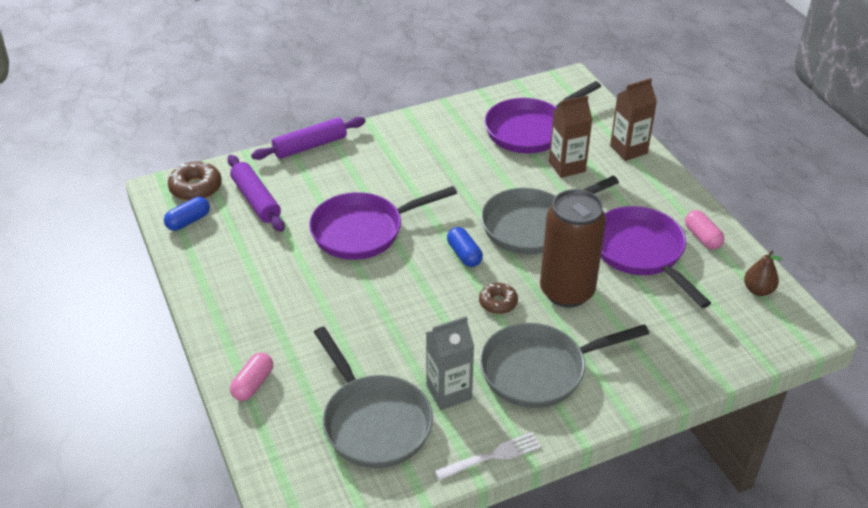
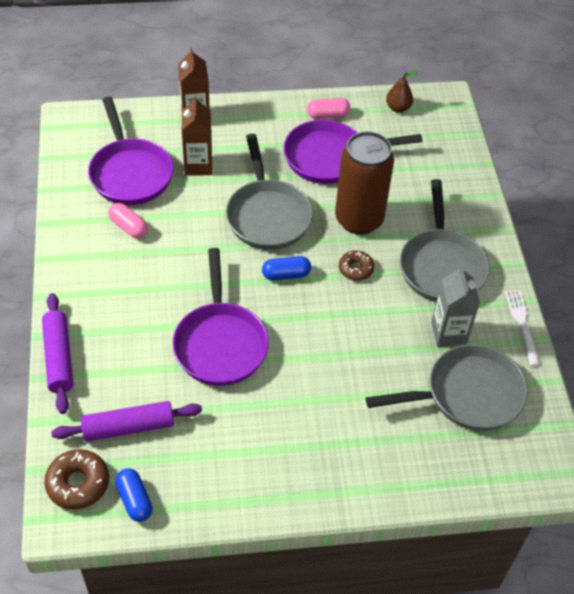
camera: 75 degrees left, 10 degrees up
pink capsule [230,353,273,401] -> pink capsule moved to [108,203,148,238]

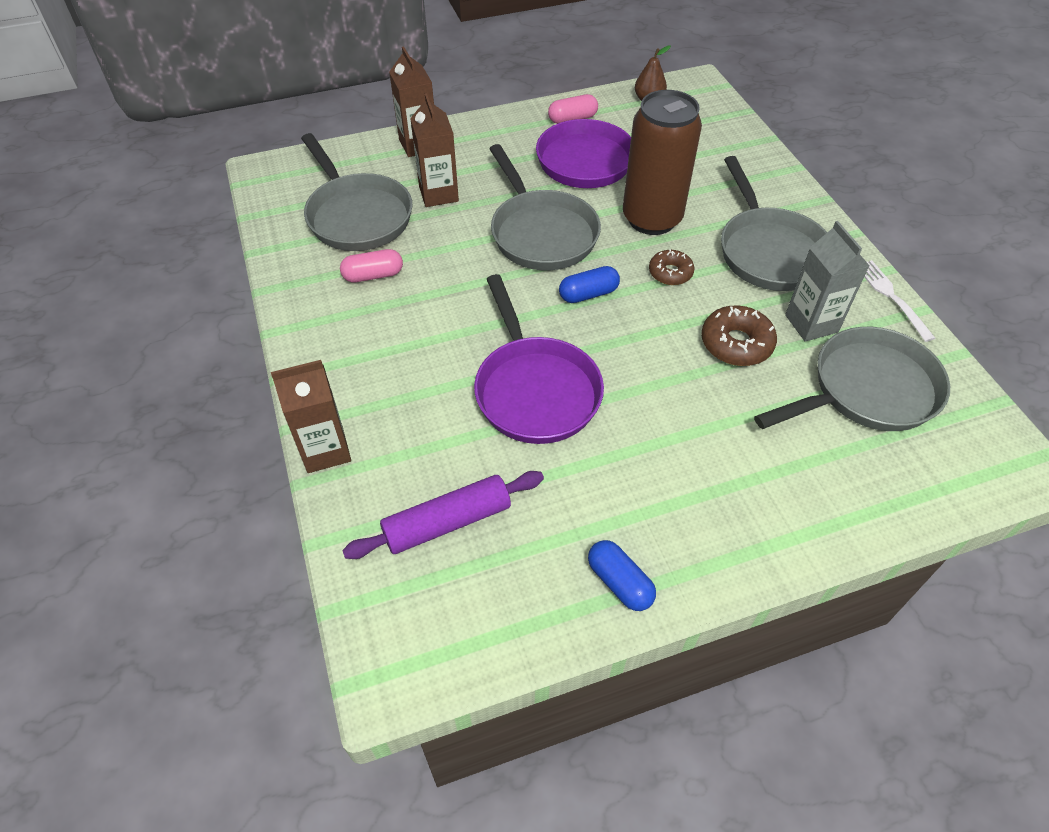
camera: 10 degrees left, 0 degrees up
purple rolling pin [42,293,73,414] -> brown carton [271,360,351,473]
brown donut [44,449,109,510] -> brown donut moved to [702,306,777,366]
purple pan [88,97,174,205] -> grey pan [301,133,412,251]
pink capsule [108,203,148,238] -> pink capsule turned 45 degrees counterclockwise [340,249,403,282]
blue capsule [115,468,153,522] -> blue capsule moved to [588,540,656,611]

